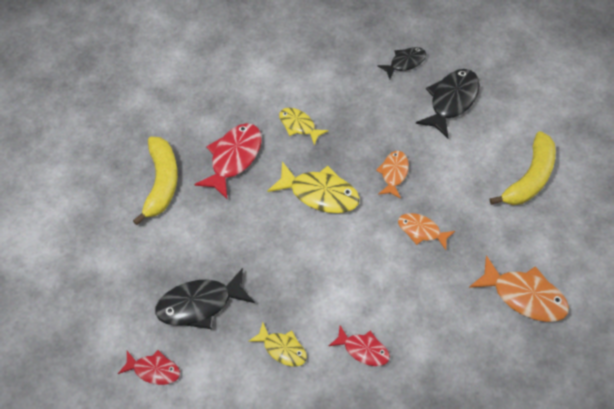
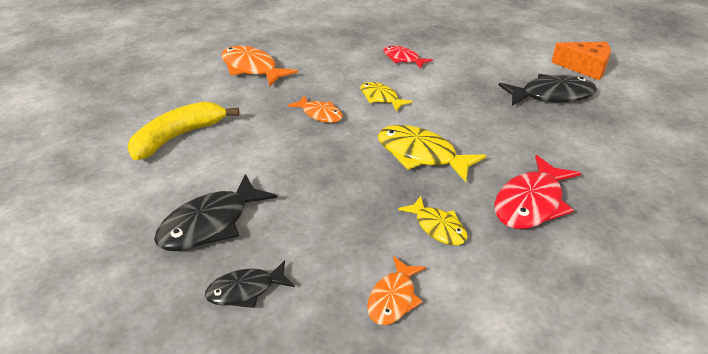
camera: 170 degrees left, 20 degrees down
red fish [118,350,180,385] -> orange cheese [551,42,611,80]
yellow banana [133,137,178,225] -> none
yellow fish [248,322,307,367] -> yellow fish moved to [360,82,413,112]
orange fish [376,151,409,199] -> orange fish moved to [367,256,426,325]

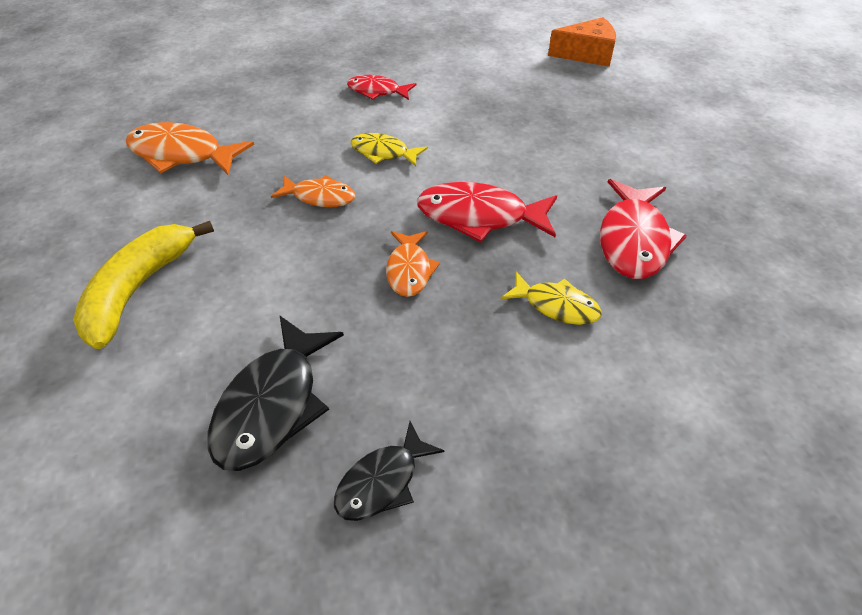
camera: 25 degrees left, 10 degrees up
orange fish [367,256,426,325] -> orange fish moved to [386,231,440,297]
yellow fish [378,125,486,182] -> red fish [417,182,557,242]
black fish [499,74,597,106] -> none

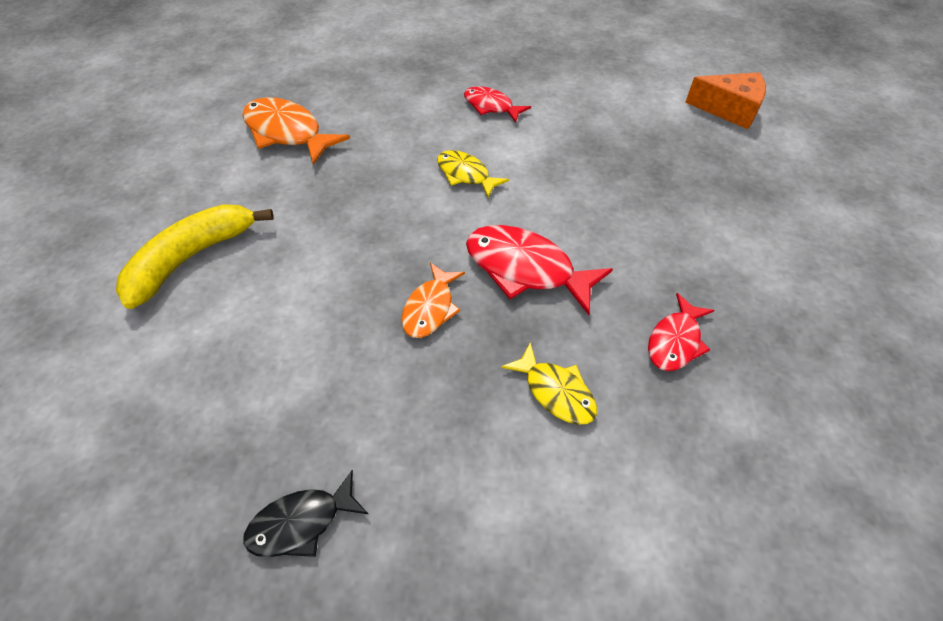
camera: 20 degrees right, 5 degrees up
black fish [207,316,344,471] -> none
orange fish [271,175,356,207] -> none
red fish [600,179,687,279] -> red fish [648,293,714,371], size x0.61

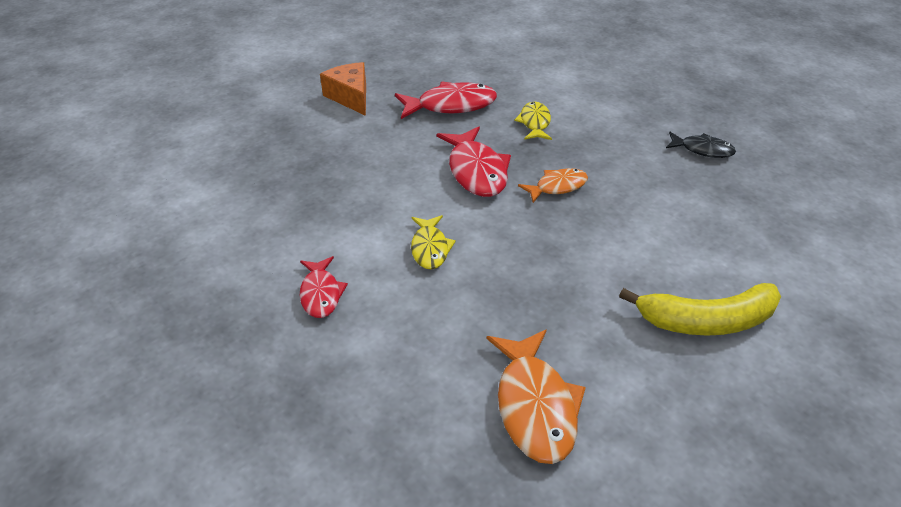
camera: 135 degrees left, 10 degrees down
red fish [648,293,714,371] -> red fish [395,81,497,119], size x1.64
orange cheese [685,72,766,129] -> orange cheese moved to [320,62,366,116]

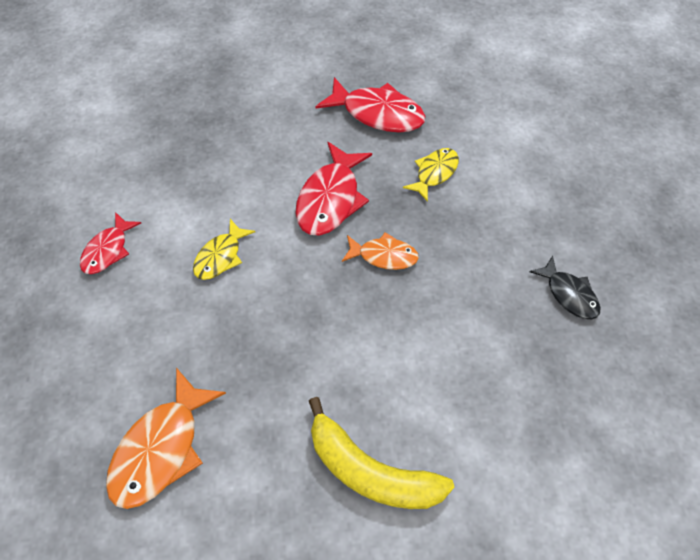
camera: 35 degrees right, 15 degrees up
orange cheese [320,62,366,116] -> none

